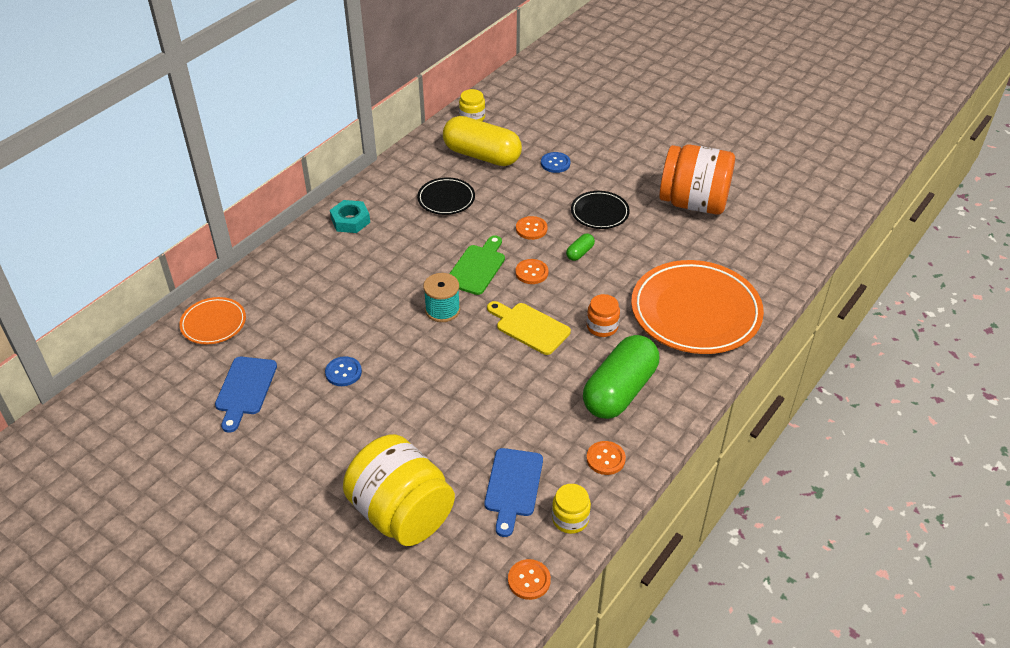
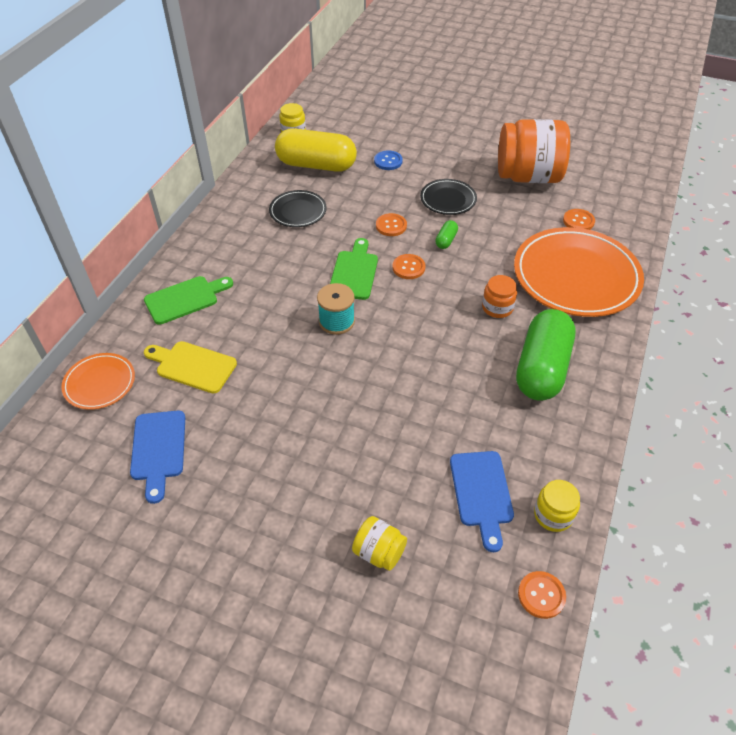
camera: 15 degrees left, 5 degrees up
blue button [325,356,362,386] -> none
turquoise nut [330,200,370,233] -> none
yellow jar [343,434,455,546] -> yellow jar [352,516,407,571], size x0.46
yellow cutting board [487,301,571,355] -> yellow cutting board moved to [144,341,237,394]
orange button [586,441,626,475] -> orange button moved to [563,209,595,230]
none -> green cutting board [144,276,233,325]

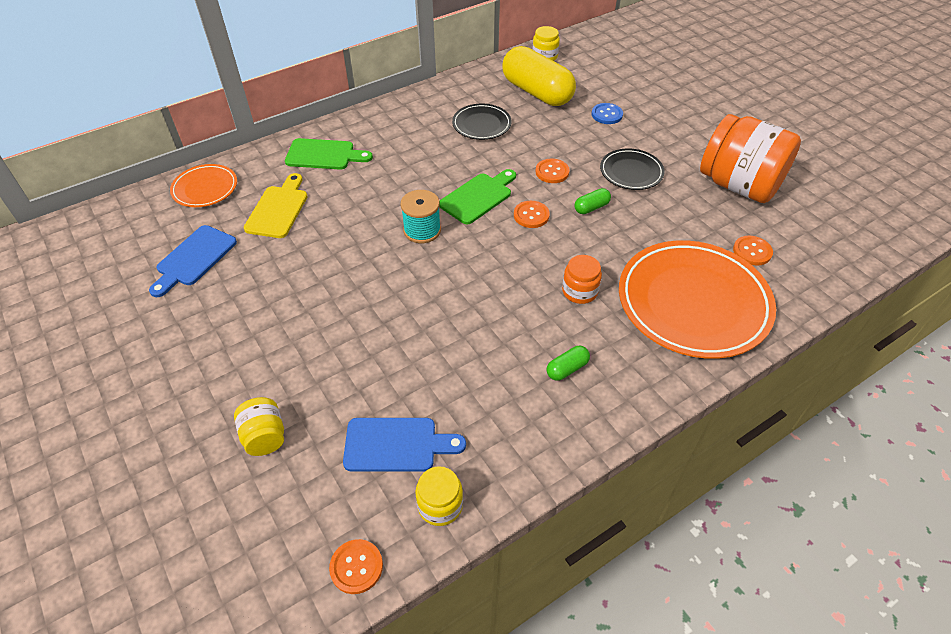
camera: 35 degrees right, 0 degrees up
yellow cutting board [144,341,237,394] -> yellow cutting board turned 45 degrees clockwise [244,173,308,238]
blue cutting board [450,451,514,552] -> blue cutting board turned 120 degrees counterclockwise [343,418,466,472]
green capsule [516,309,575,401] -> green capsule [547,346,590,381], size x0.40

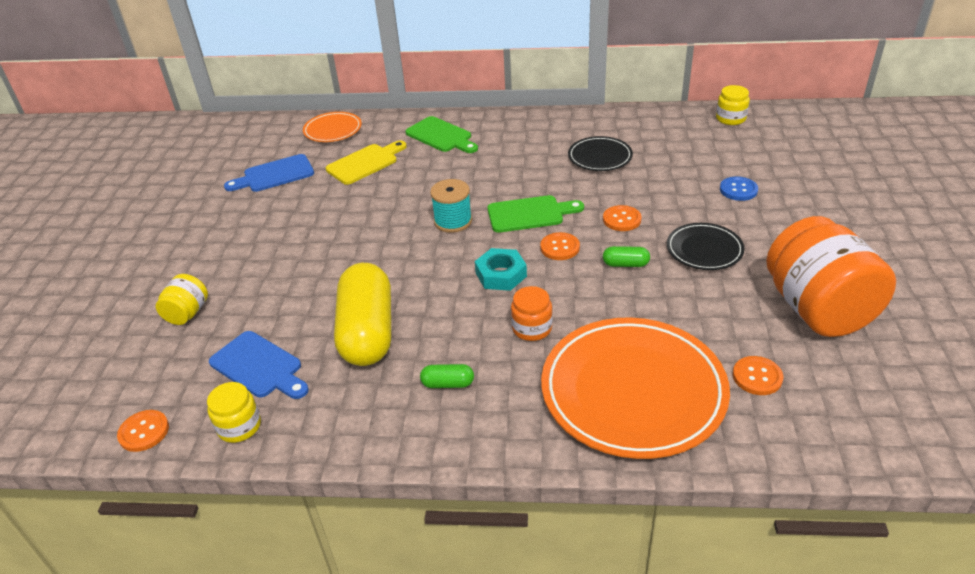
camera: 40 degrees right, 10 degrees down
yellow capsule [502,46,576,106] -> yellow capsule moved to [334,263,391,366]
none -> turquoise nut [475,248,527,291]

